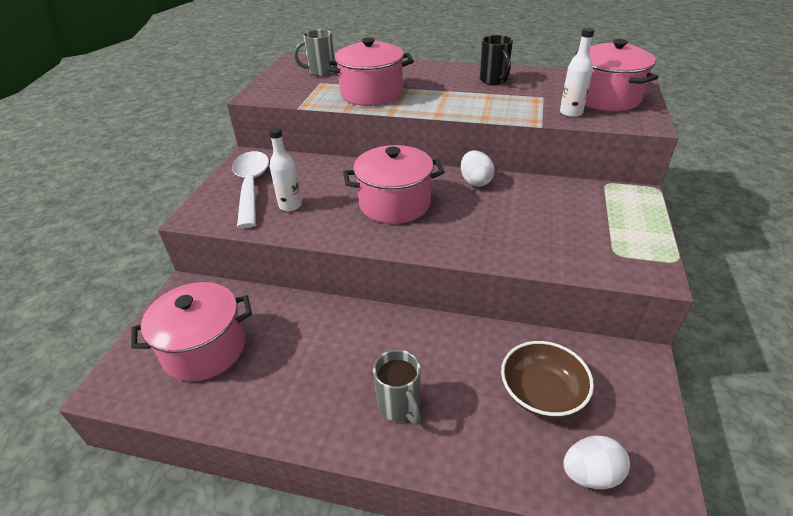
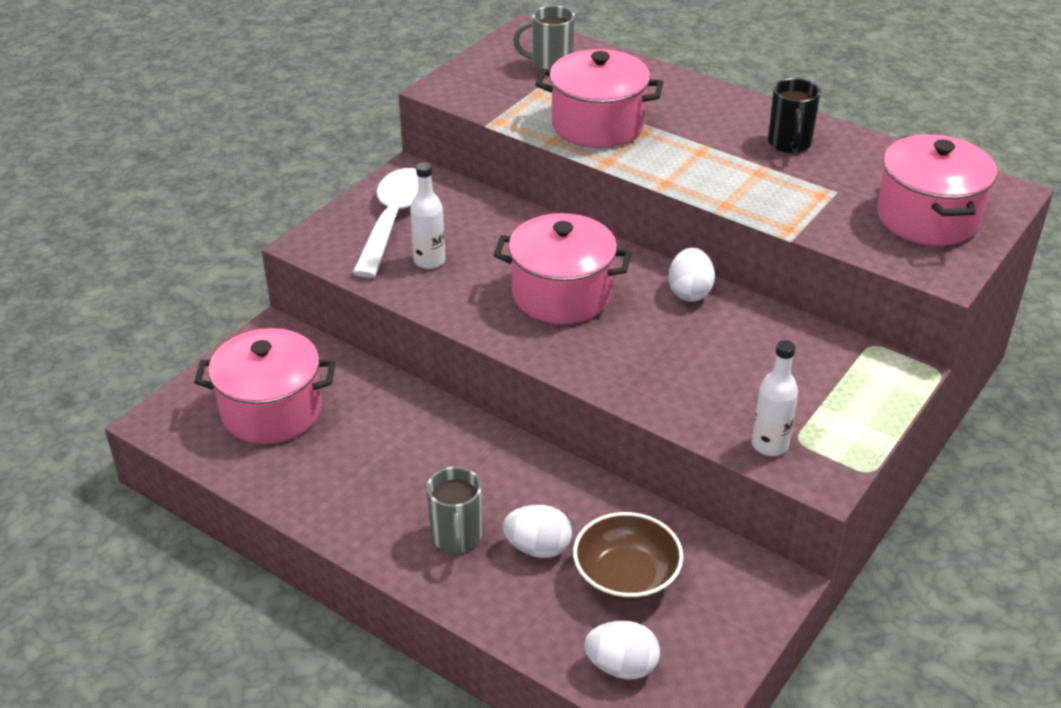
camera: 20 degrees right, 0 degrees up
white bottle [560,28,595,117] -> white bottle moved to [752,340,798,456]
none -> white egg [503,505,572,558]

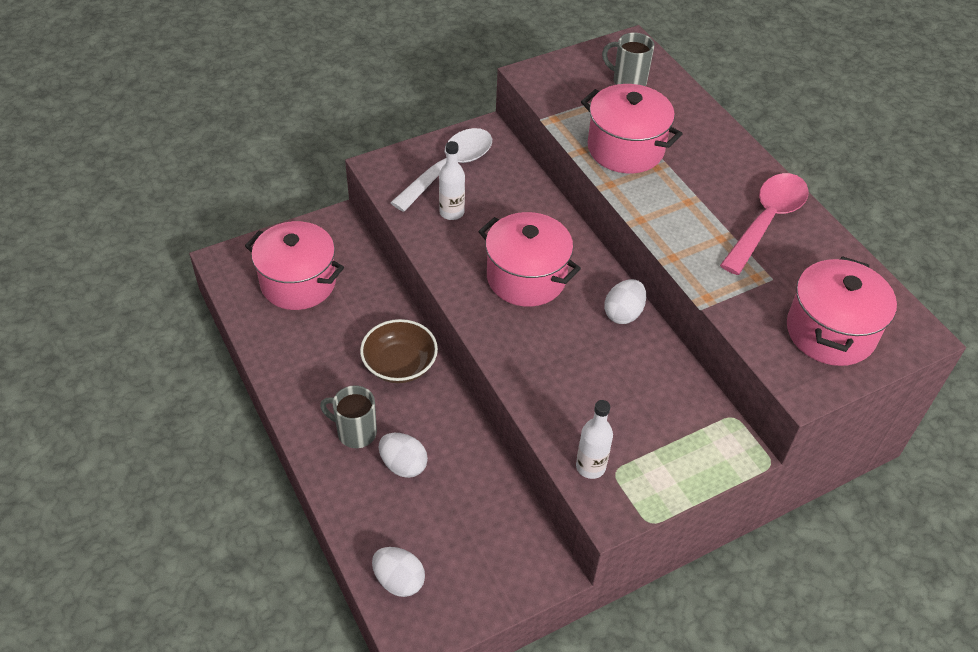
camera: 25 degrees right, 10 degrees up
grey mug [426,467,482,556] -> grey mug turned 90 degrees clockwise [320,385,377,448]
brown bowl [573,512,683,602] -> brown bowl moved to [360,319,438,383]
black mug [768,78,821,153] -> pink spoon [720,173,809,275]

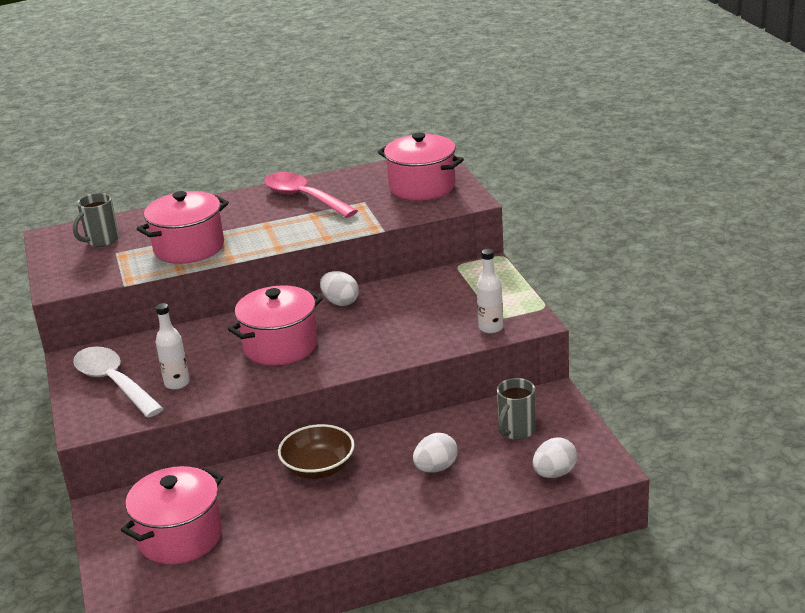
camera: 75 degrees left, 20 degrees down
grey mug [320,385,377,448] -> grey mug moved to [497,378,536,440]

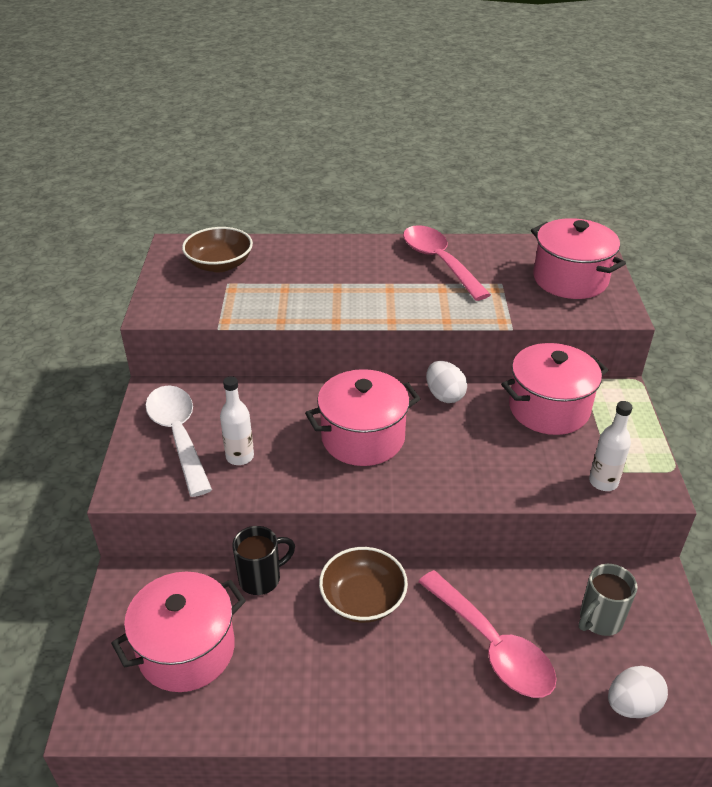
camera: 15 degrees right, 10 degrees up
grey mug [73,193,119,247] -> brown bowl [182,227,253,272]
pink pot [137,191,229,264] -> pink pot moved to [501,343,609,435]
white egg [413,433,457,473] -> pink spoon [418,570,557,698]
none -> black mug [232,526,295,595]

